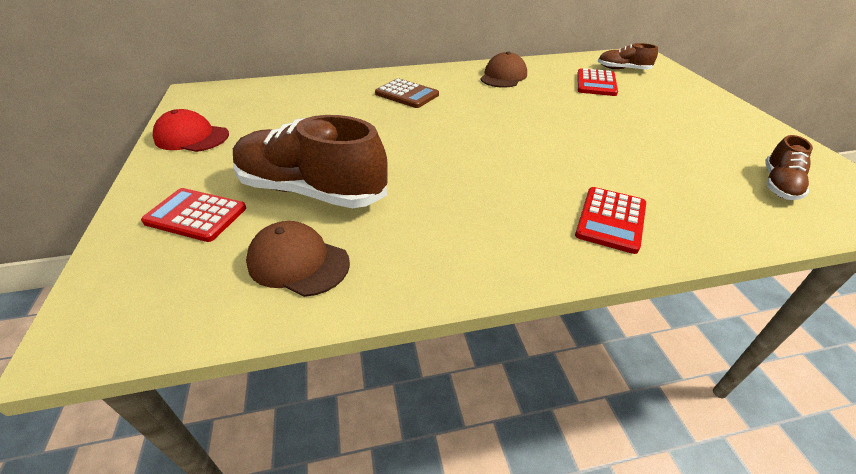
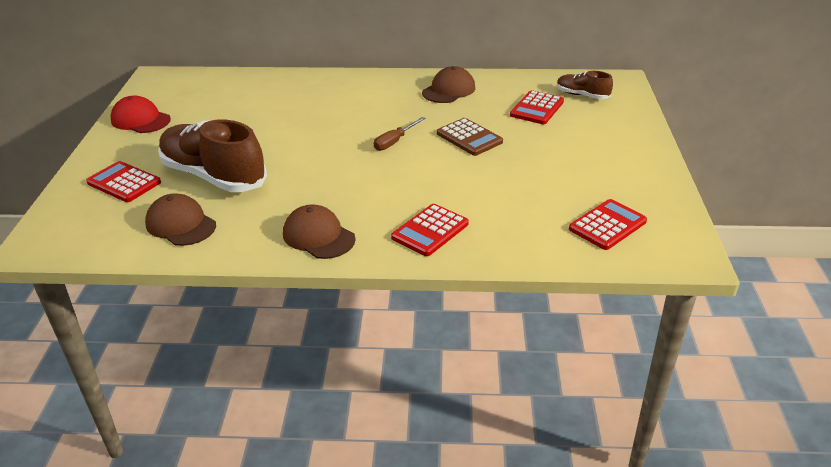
camera: 15 degrees right, 5 degrees down
brown calculator [375,78,439,108] -> brown calculator moved to [437,118,503,156]
brown shoe [765,135,813,200] -> red calculator [569,199,647,250]
none -> brown cap [283,204,355,259]
none -> brown screwdriver [374,117,426,151]

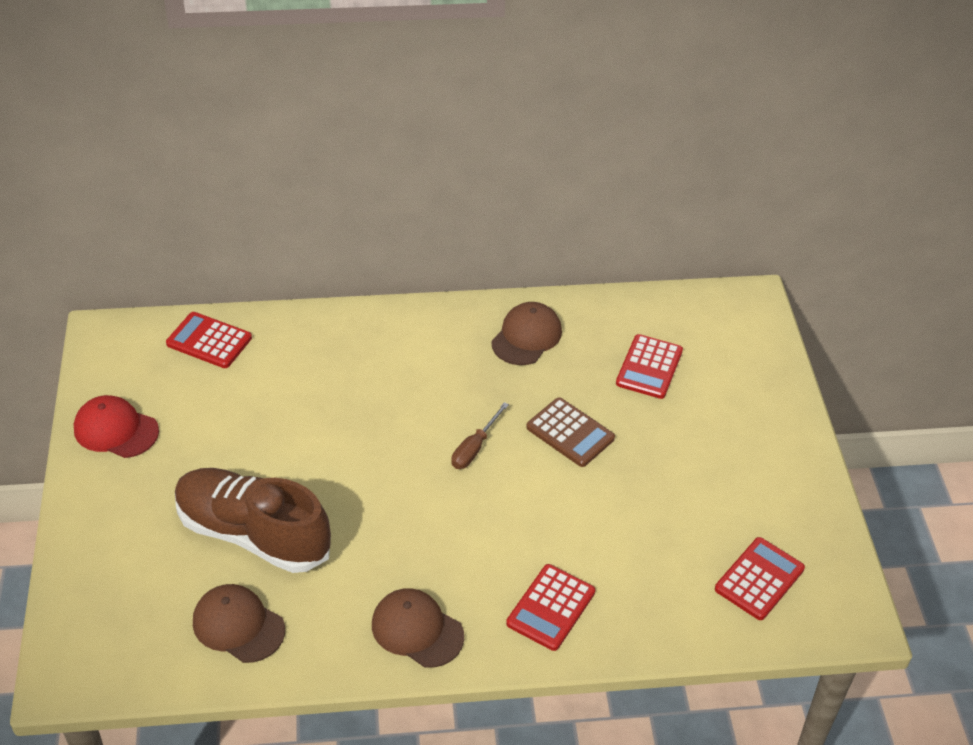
camera: 10 degrees left, 10 degrees up
red calculator [86,161,161,202] -> red calculator moved to [166,312,252,368]
brown shoe [557,71,613,99] -> none

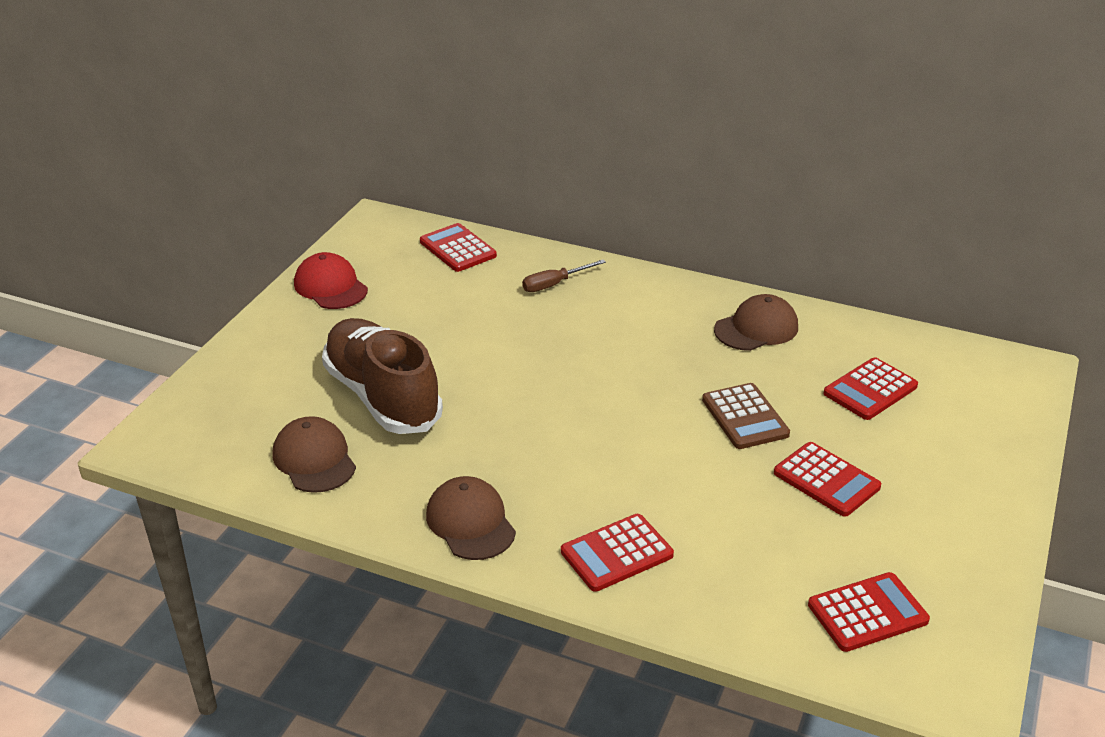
camera: 30 degrees right, 10 degrees down
brown screwdriver [451,402,509,469] -> brown screwdriver moved to [522,259,606,292]
none -> red calculator [774,442,881,517]

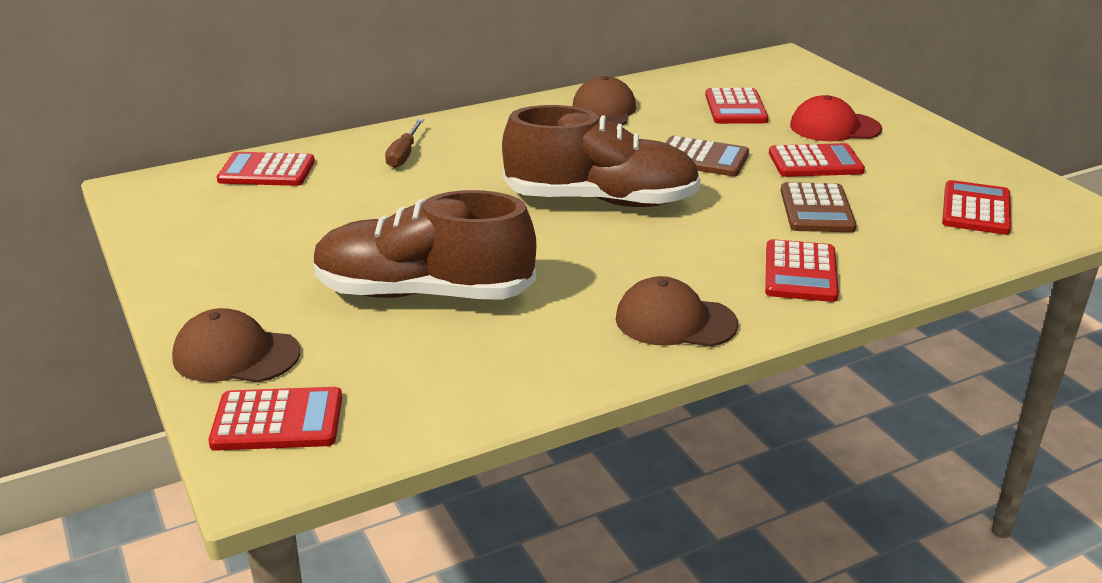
camera: 50 degrees left, 5 degrees down
brown cap [273,416,356,493] -> brown cap moved to [172,308,300,383]
red cap [294,252,368,309] -> red cap moved to [790,95,882,141]
none -> red calculator [208,387,342,451]
none -> brown shoe [502,105,701,207]
none -> brown calculator [781,182,857,232]

